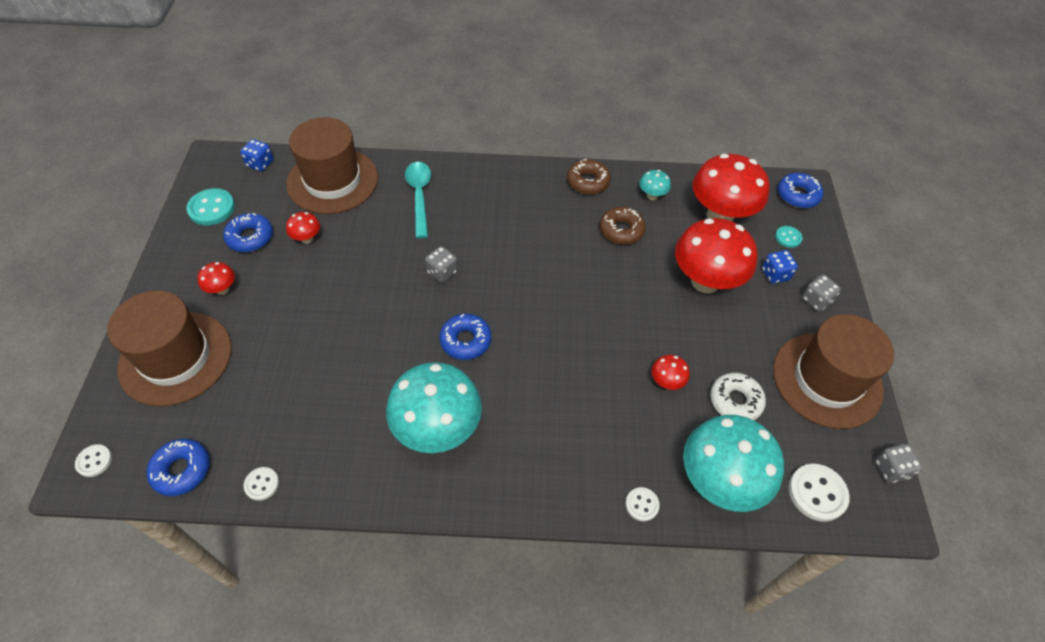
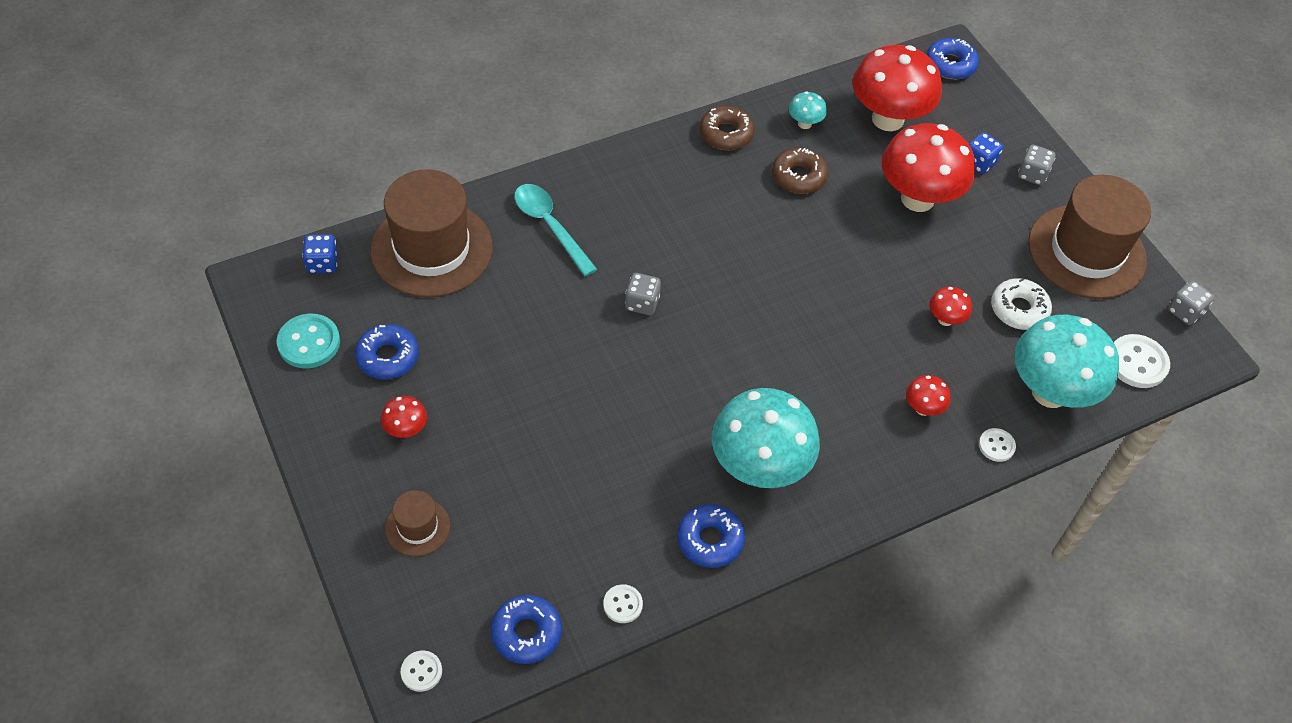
camera: 30 degrees left, 0 degrees up
brown hat [107,291,232,406] -> brown hat [385,490,450,556], size x0.46
red mushroom [286,212,320,244] -> red mushroom moved to [906,375,951,416]
blue donut [440,314,491,360] -> blue donut moved to [677,504,745,568]
turquoise button [775,226,803,248] -> none

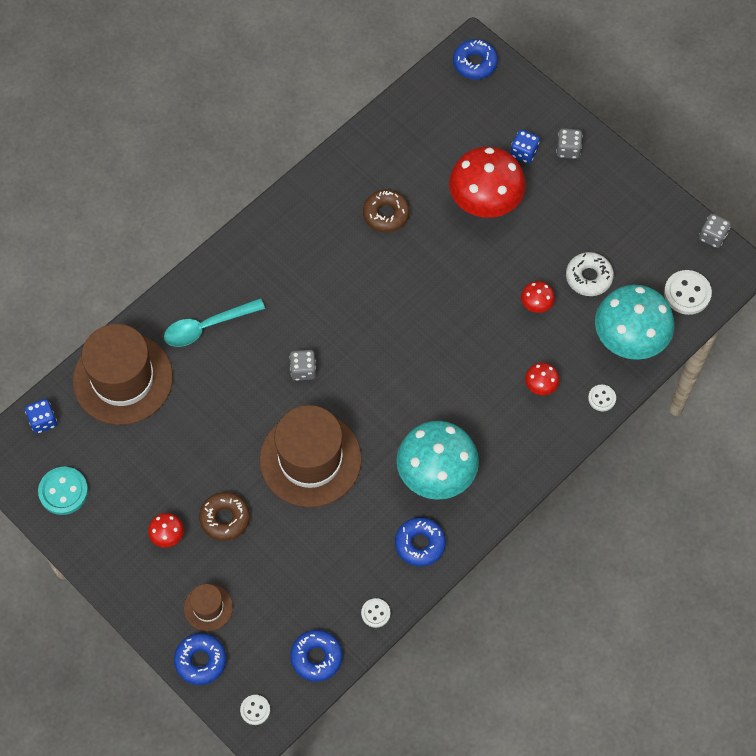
camera: 15 degrees left, 10 degrees up
blue donut [355,324,419,380] -> blue donut moved to [174,633,226,685]
turquoise spoon [514,184,598,277] -> turquoise spoon turned 60 degrees counterclockwise [164,298,265,347]
brown donut [700,106,755,150] -> brown donut moved to [199,492,250,541]
turquoise mushroom [789,92,827,129] -> none
red mushroom [852,45,942,131] -> none
brown hat [1028,175,1151,299] -> brown hat moved to [260,405,362,507]

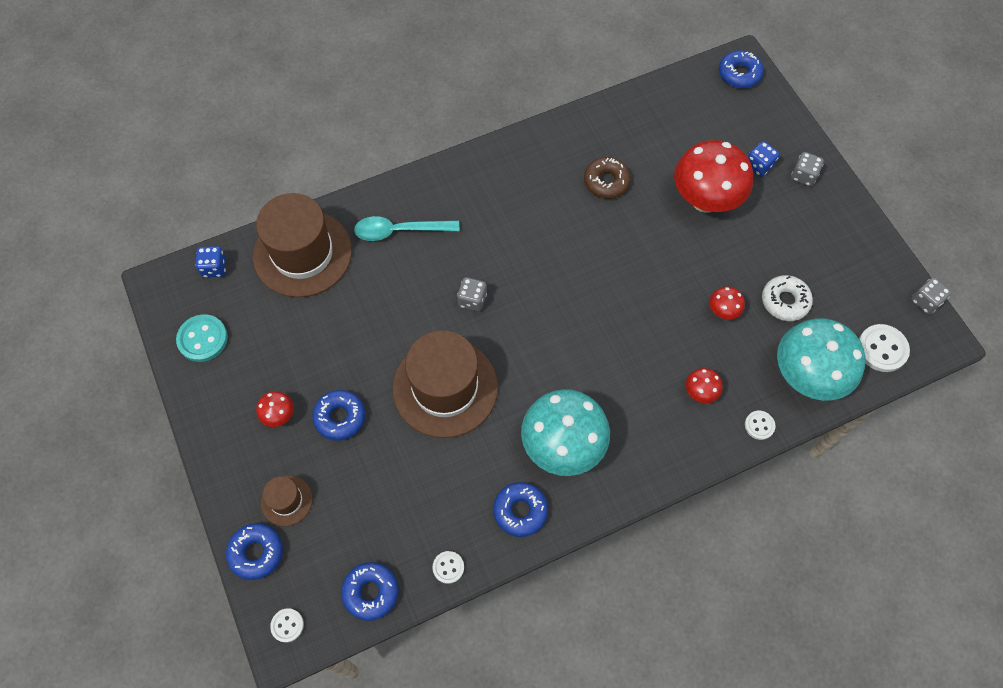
camera: 20 degrees right, 0 degrees up
brown donut [199,492,250,541] -> blue donut [312,390,365,441]

